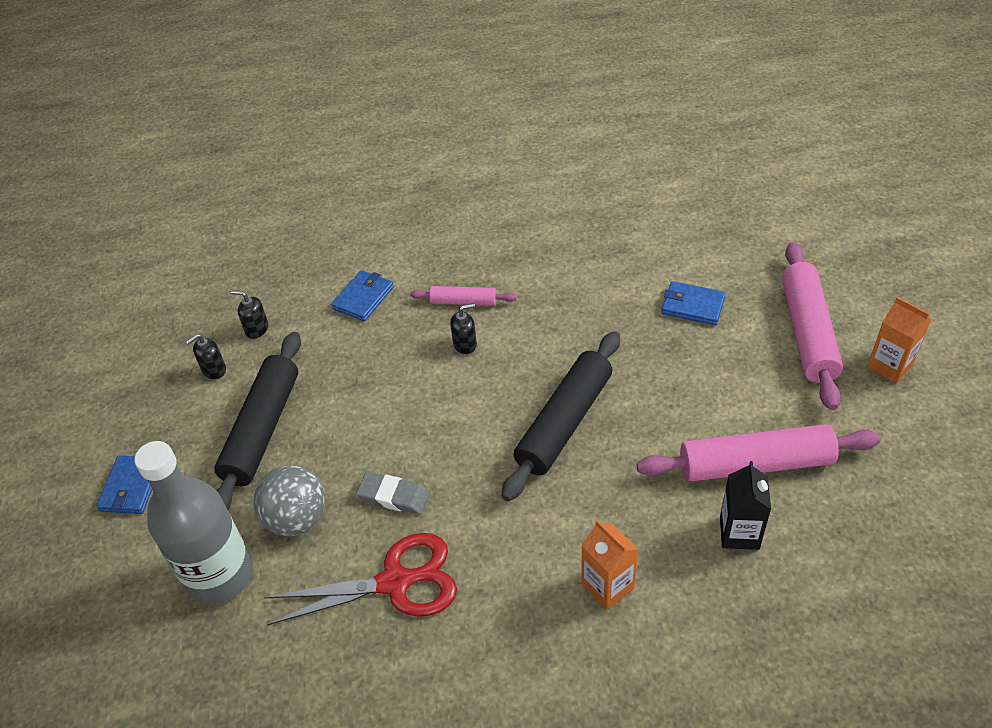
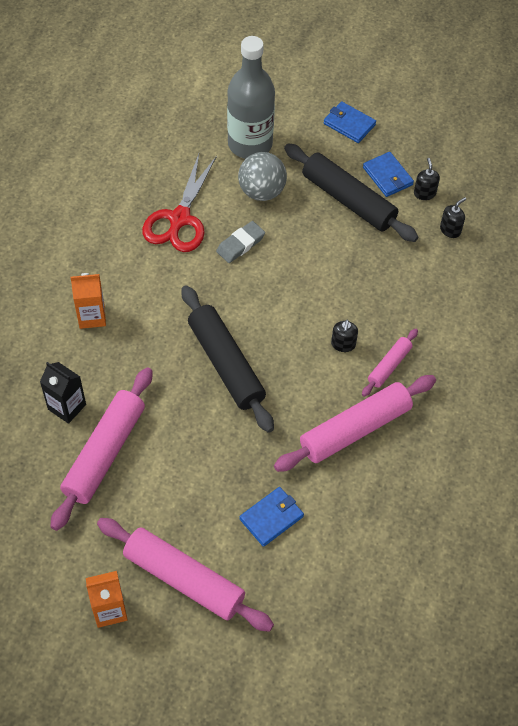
camera: 115 degrees right, 10 degrees up
blue wallet [331,270,394,321] -> blue wallet moved to [363,152,414,197]
none -> pink rolling pin [274,375,436,472]

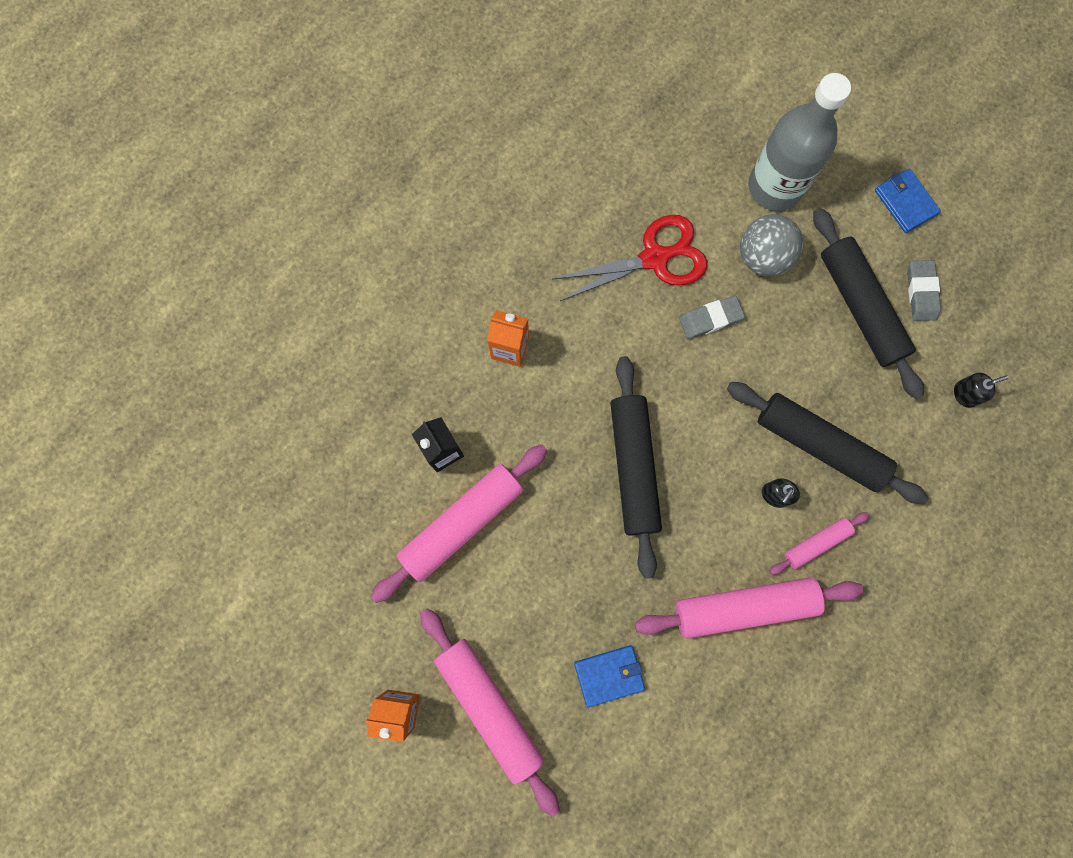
camera: 25 degrees right, 20 degrees up
red scissors [142,154,217,252] -> red scissors turned 150 degrees counterclockwise [553,215,707,301]
blue wallet [363,152,414,197] -> grey eraser [907,260,941,321]
black soap dispenser [414,158,440,200] -> none
none -> black rolling pin [727,382,928,504]

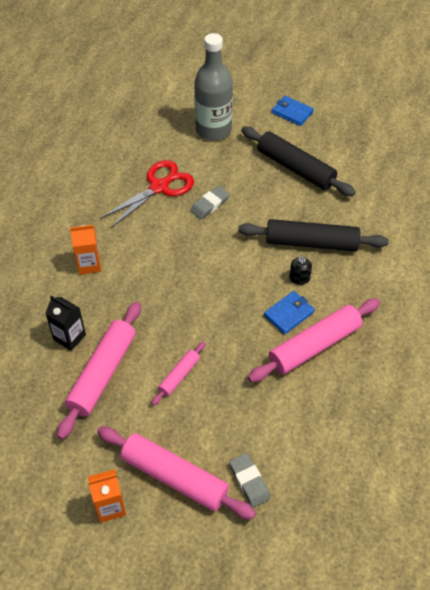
camera: 25 degrees left, 25 degrees down
blue wallet [574,645,645,707] -> blue wallet moved to [264,291,315,335]
black rolling pin [610,356,662,579] -> none
grey ball [740,214,803,277] -> none
pink rolling pin [769,512,869,575] -> pink rolling pin moved to [151,342,205,405]
grey eraser [907,260,941,321] -> grey eraser moved to [229,453,271,507]
black soap dispenser [954,373,1009,408] -> none

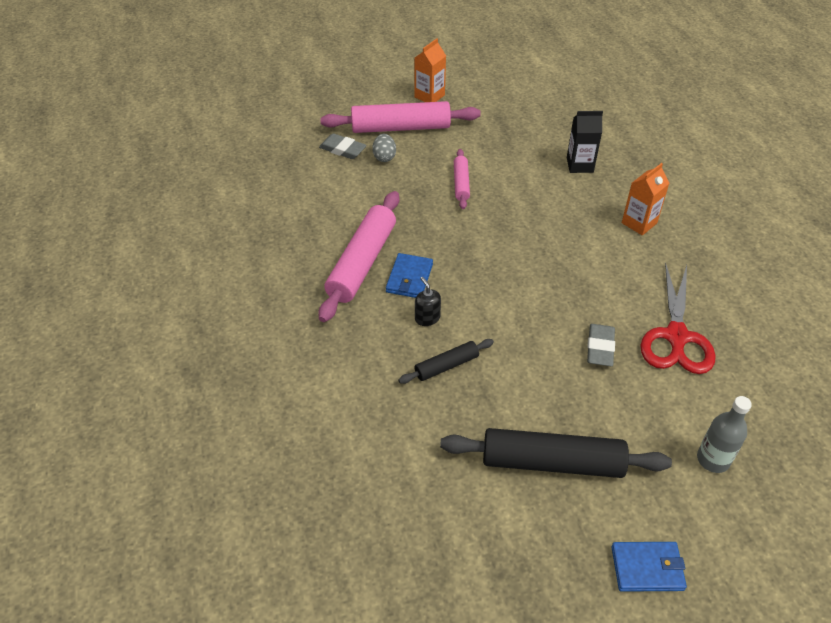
camera: 145 degrees right, 5 degrees down
pink rolling pin [57,302,141,439] -> none
grey bottle [194,33,233,141] -> grey bottle [697,396,752,473], size x0.54
black rolling pin [238,219,389,252] -> black rolling pin [399,339,494,384], size x0.52
none -> grey egg [372,134,396,162]

